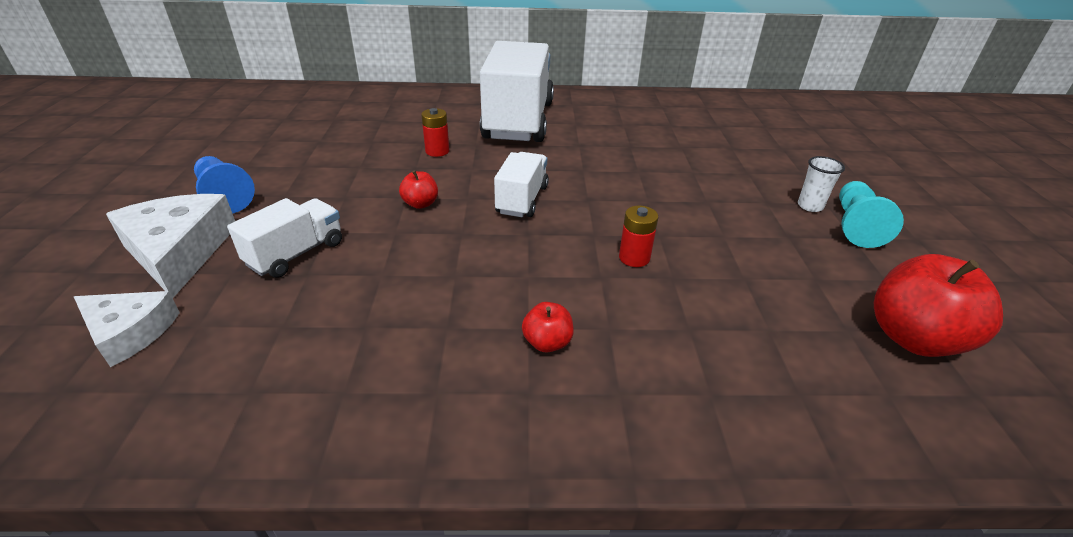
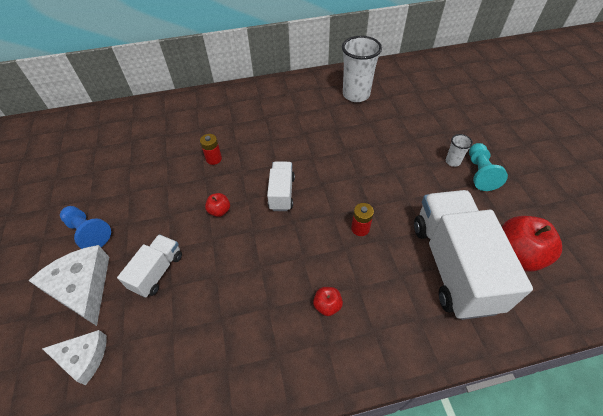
camera: 10 degrees left, 15 degrees up
white truck [480,41,554,142] -> white truck moved to [414,190,533,320]
none -> white cup [342,36,382,102]

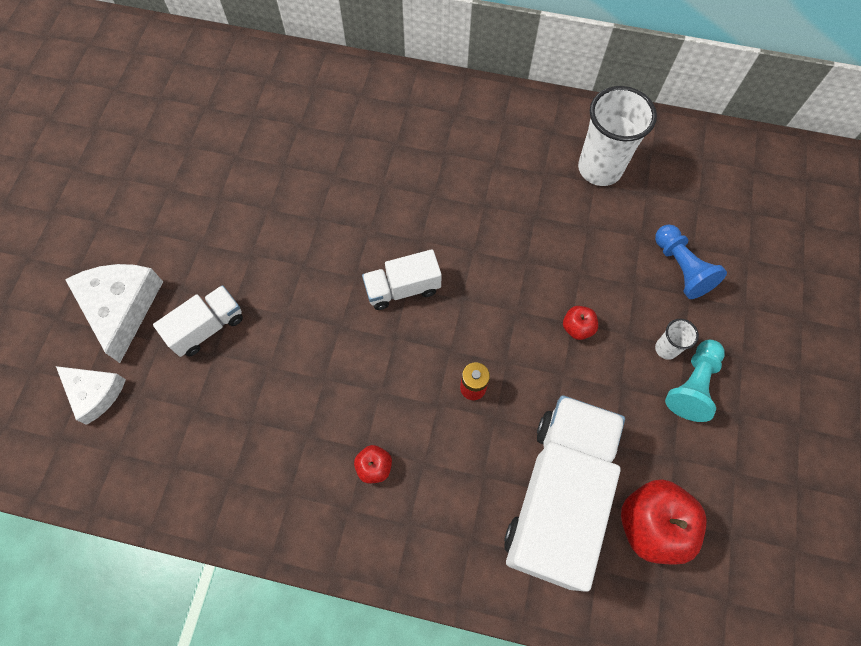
camera: 25 degrees right, 15 degrees up
blue pawn [60,206,111,249] -> blue pawn moved to [655,224,727,299]
red battery [200,134,222,165] -> none
red apple [205,193,230,217] -> red apple moved to [563,306,598,340]
white truck [267,162,295,211] -> white truck turned 135 degrees counterclockwise [362,249,442,310]

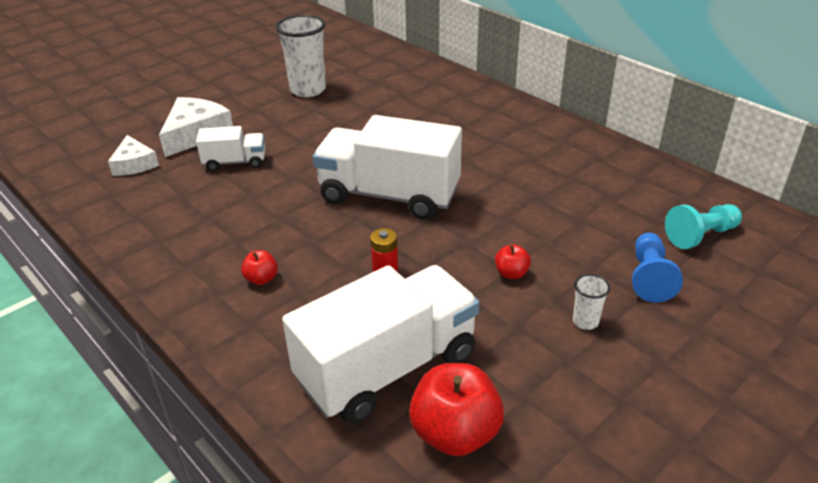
camera: 35 degrees right, 30 degrees down
white truck [362,249,442,310] -> white truck [313,115,462,219], size x2.02
white cup [578,86,657,186] -> white cup moved to [276,15,326,97]
turquoise pawn [665,340,725,422] -> turquoise pawn moved to [665,204,742,249]

